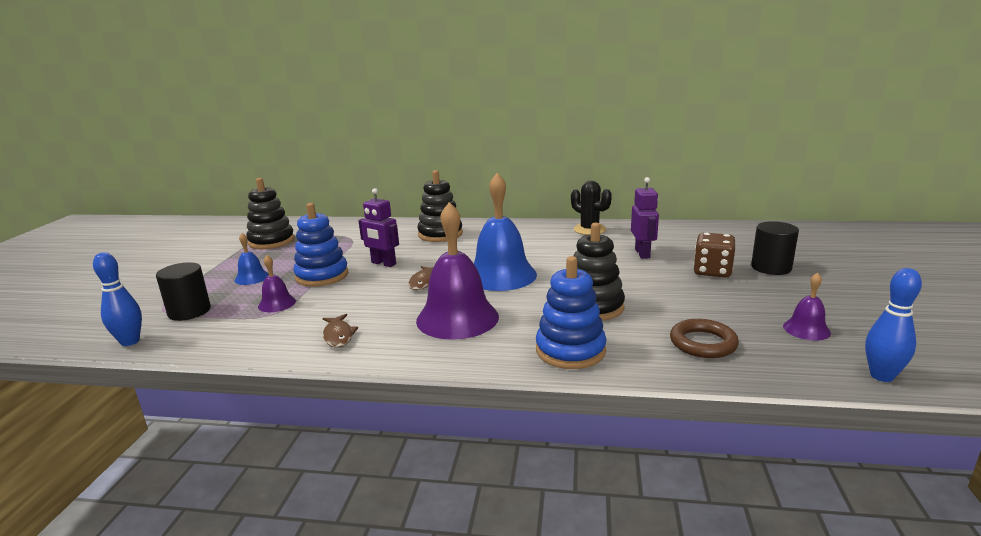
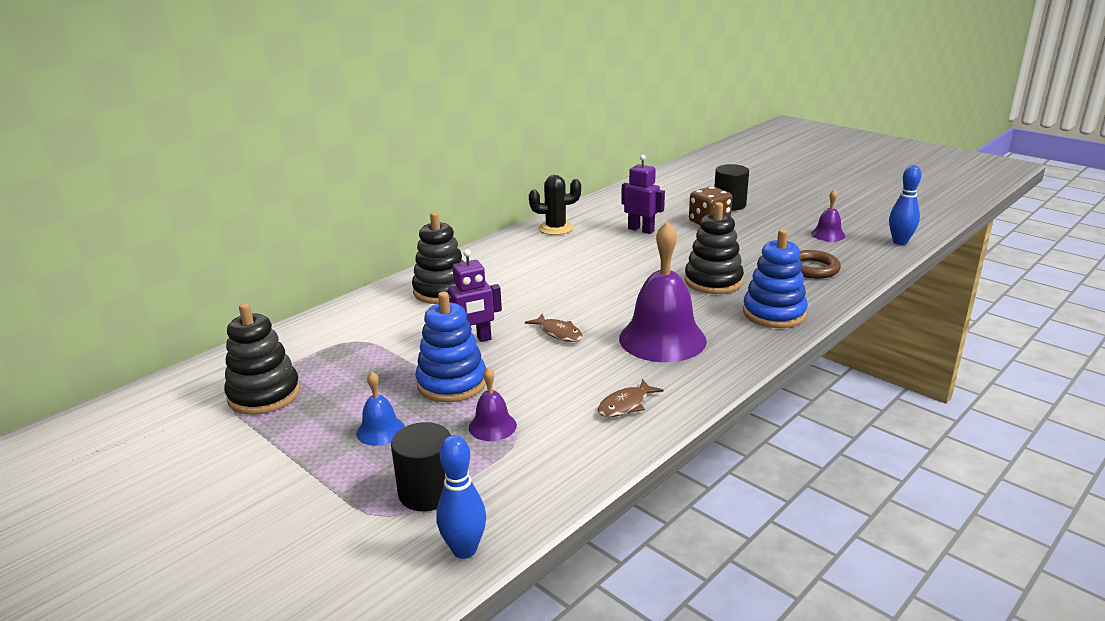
camera: 55 degrees left, 5 degrees up
brown fish [323,314,358,348] -> brown fish turned 120 degrees clockwise [598,379,664,417]
blue bell [473,173,537,291] -> none

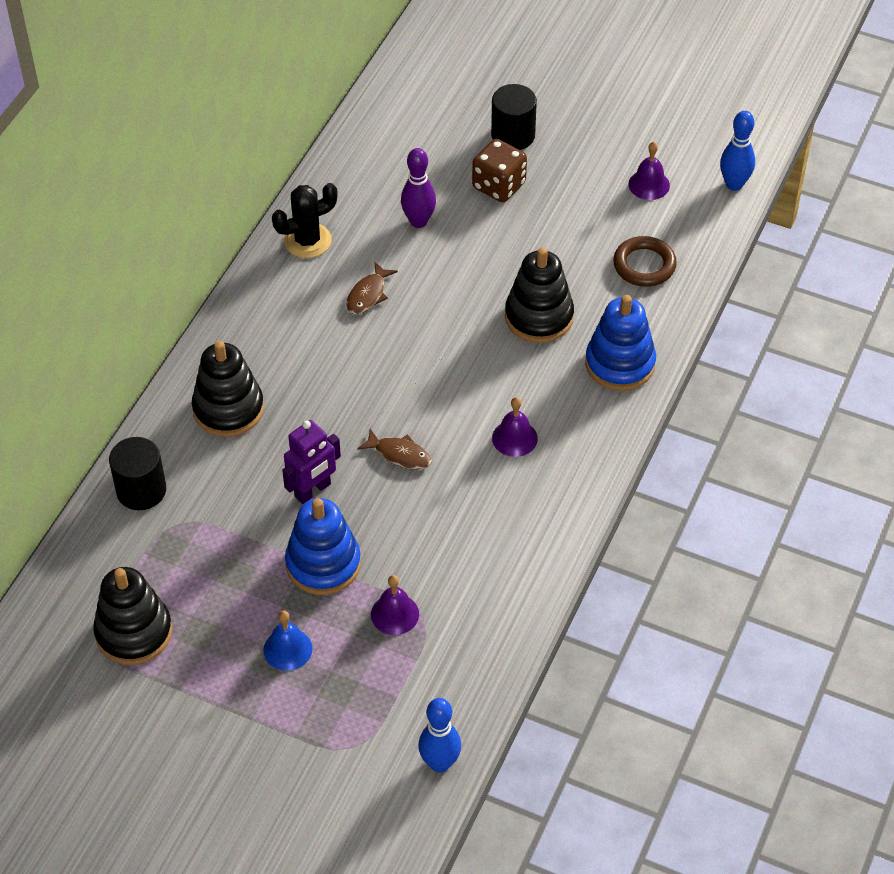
camera: 20 degrees left, 25 degrees up
black cylinder [391,422,451,511] -> black cylinder moved to [109,437,166,510]
brown fish [598,379,664,417] -> brown fish moved to [346,262,398,314]
purple bell [619,221,707,362] -> purple bell [492,397,538,457], size x0.47
purple robot [621,155,665,234] -> purple bowling pin [401,148,436,228]

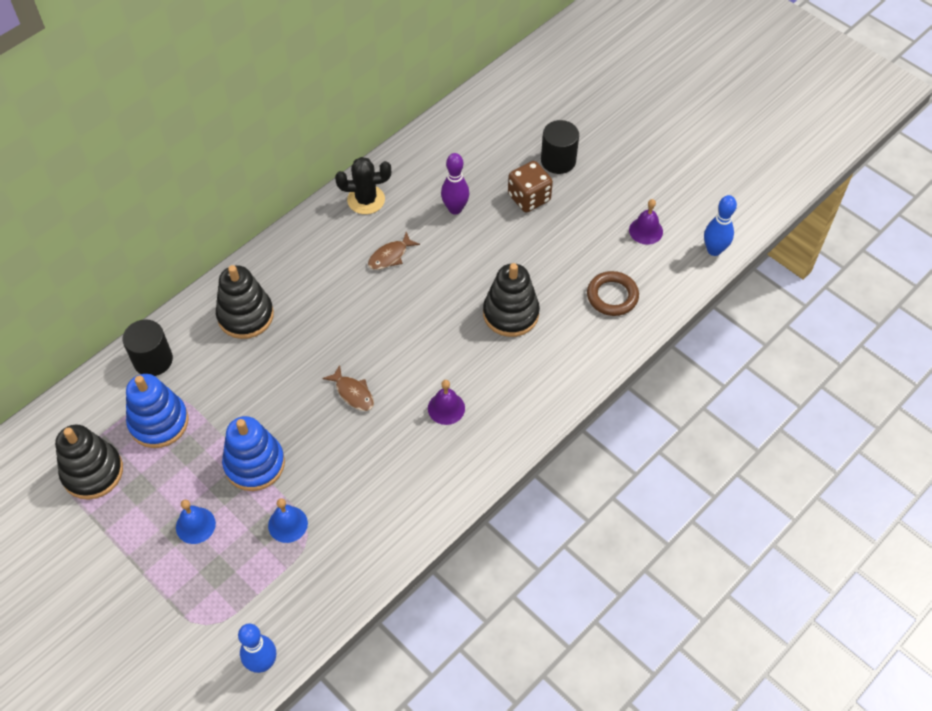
camera: 20 degrees right, 5 degrees up
purple robot [282,420,341,504] -> none
purple bell [371,575,419,635] -> blue bell [268,498,308,543]
blue stacking toy [585,295,656,391] -> blue stacking toy moved to [126,374,189,448]

